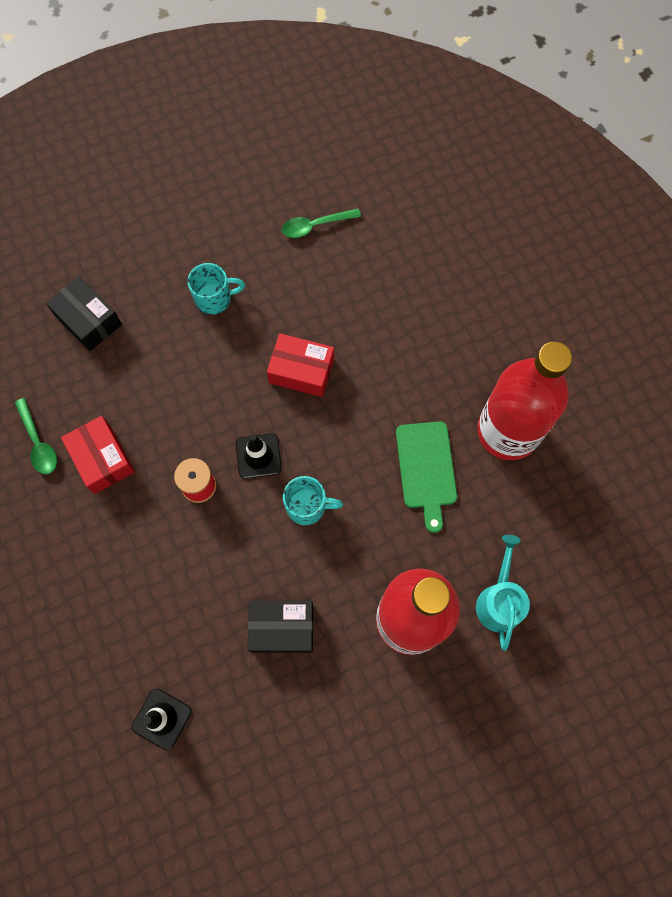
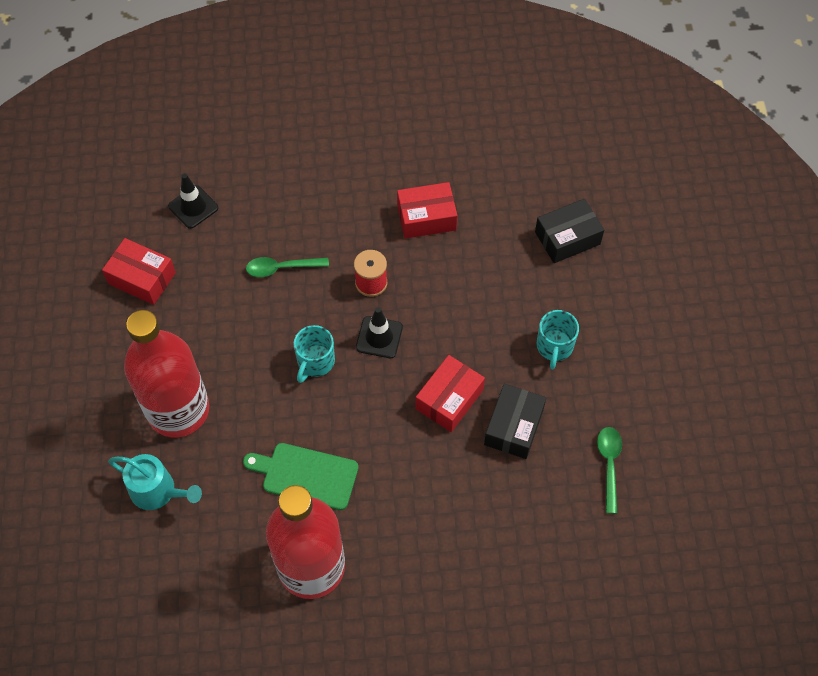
camera: 110 degrees right, 10 degrees down
green spoon [15,398,57,474] -> green spoon moved to [246,257,329,277]
black box [247,601,313,653] -> black box moved to [484,384,546,459]
none -> red box [102,238,176,305]

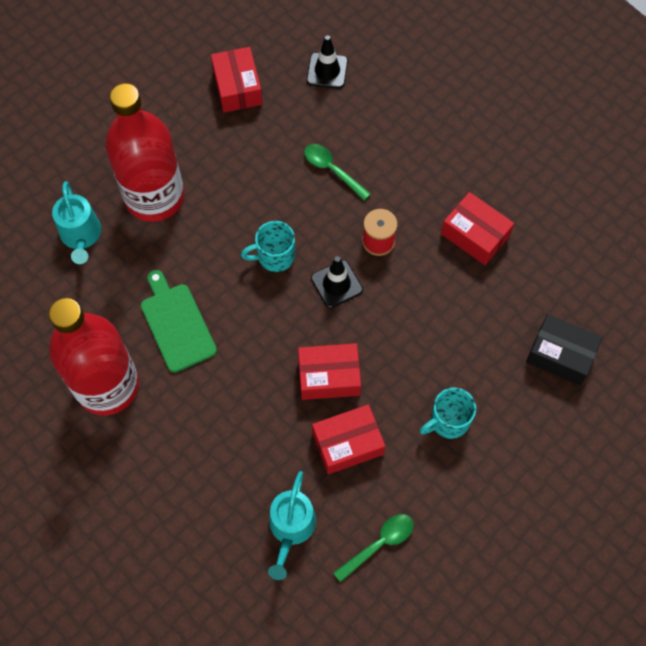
camera: 50 degrees right, 5 degrees up
black box [484,384,546,459] -> red box [312,404,385,474]
none -> turquoise watering can [268,471,316,580]

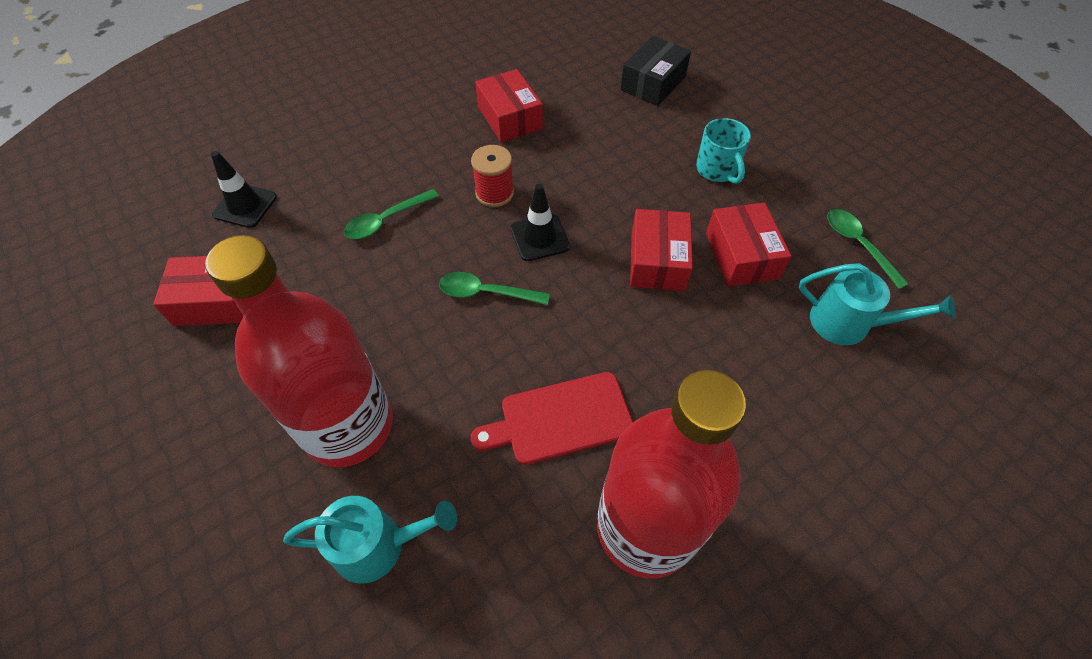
camera: 80 degrees left, 10 degrees down
green cutting board [141,270,217,373] -> red cutting board [471,372,633,465]
turquoise mug [241,221,295,272] -> green spoon [439,272,550,305]
red box [441,192,514,265] -> red box turned 75 degrees counterclockwise [475,69,543,142]

